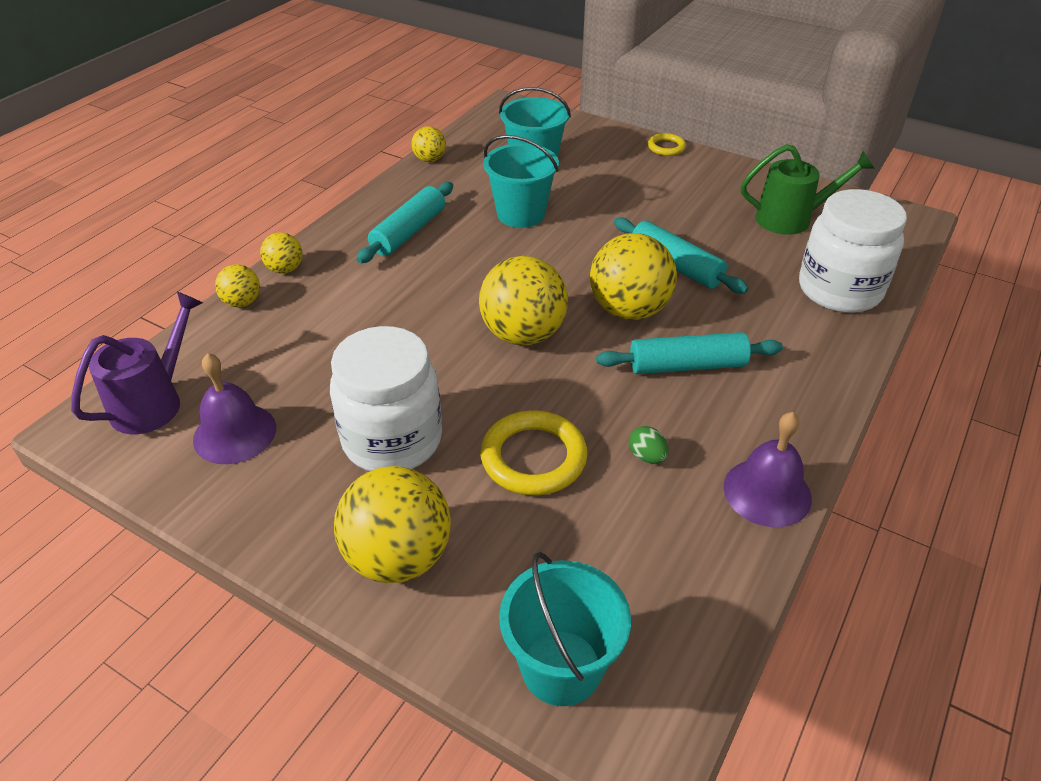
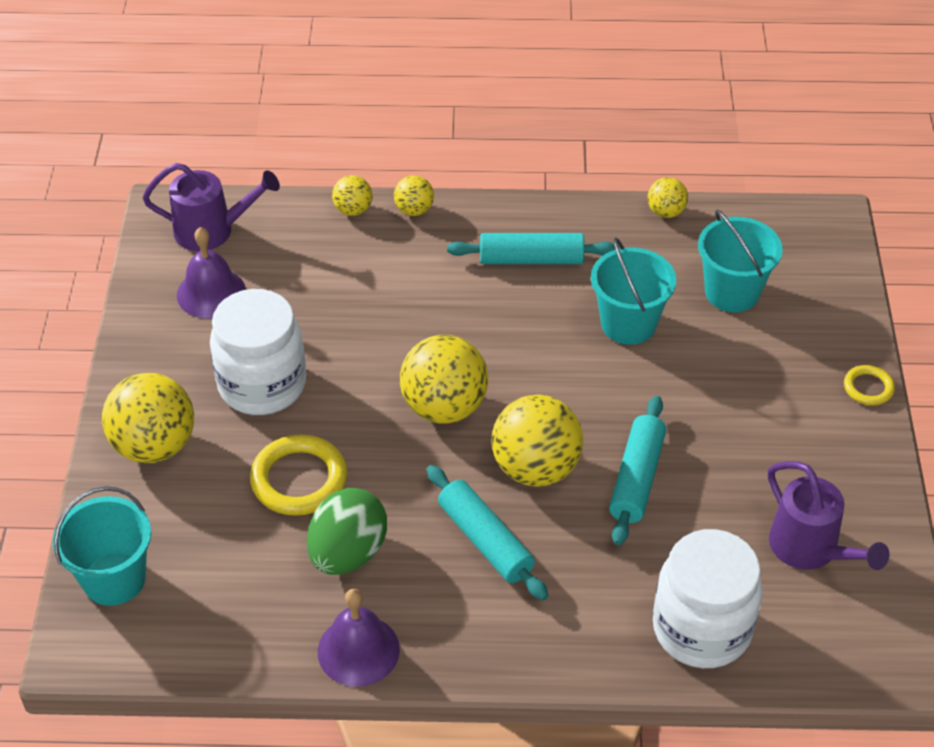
camera: 60 degrees right, 5 degrees up
green egg [629,426,669,464] -> green egg [307,488,387,575], size x2.31
green watering can [741,144,875,235] -> purple watering can [768,461,889,570]

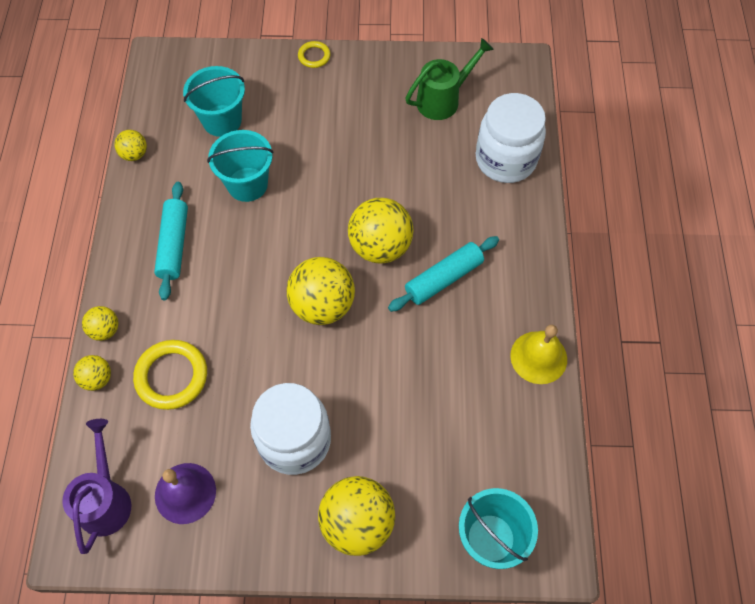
camera: 90 degrees left, 15 degrees up
yellow ring [250,434,347,516] -> yellow ring moved to [133,340,207,410]
green egg [307,488,387,575] -> none
purple bell [318,589,400,687] -> yellow bell [510,324,567,384]
turquoise rolling pin [609,396,666,546] -> none
purple watering can [768,461,889,570] -> green watering can [405,38,494,120]

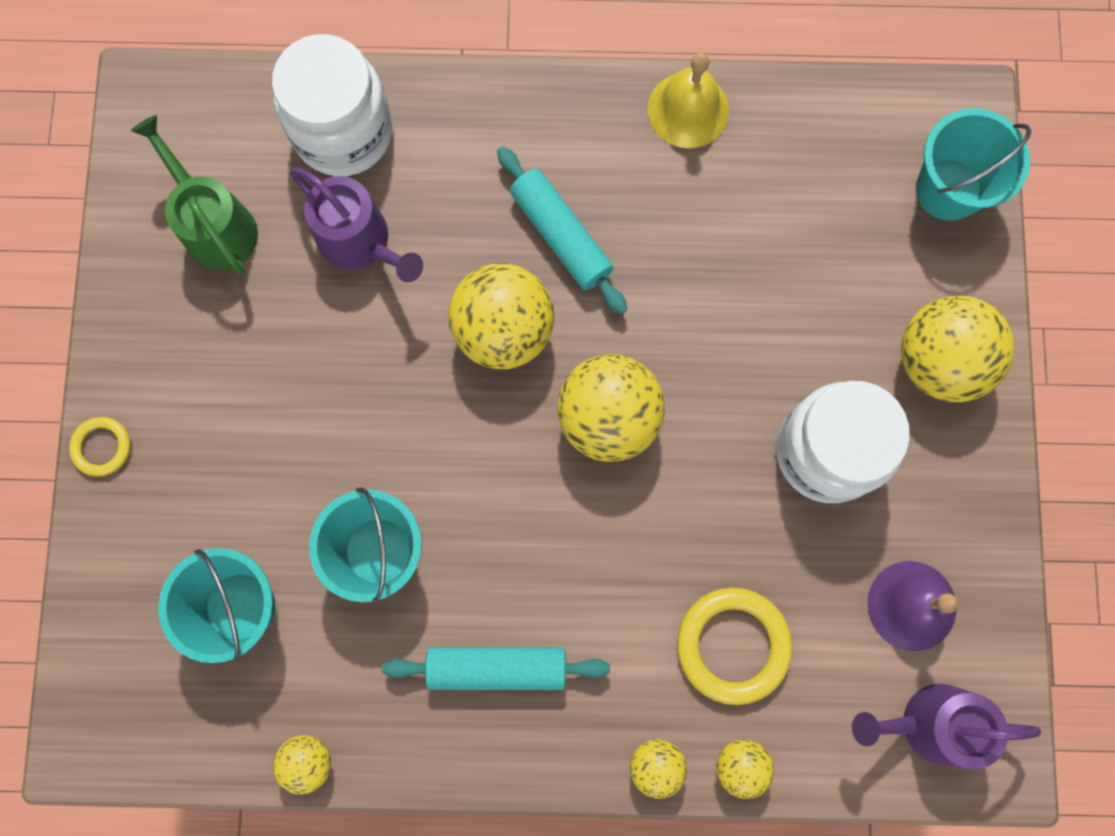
camera: 90 degrees left, 15 degrees up
none -> purple watering can [290,168,423,282]

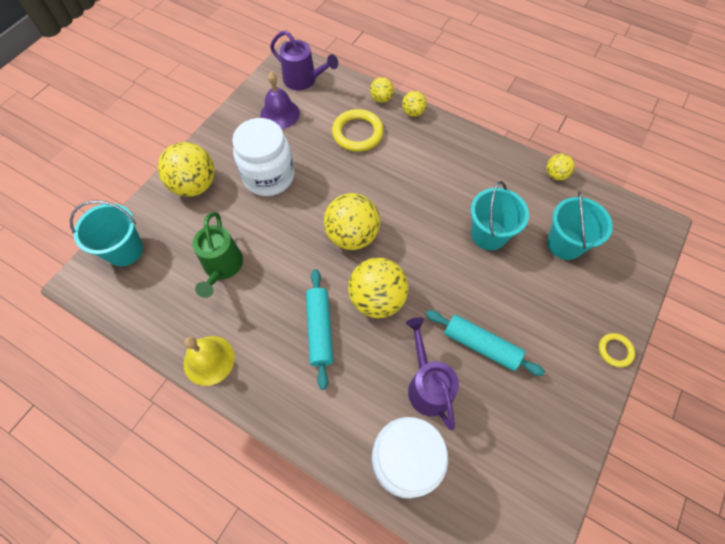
camera: 150 degrees left, 15 degrees down
green watering can [131,115,258,275] -> green watering can moved to [192,212,243,298]
turquoise rolling pin [382,647,610,690] -> turquoise rolling pin moved to [426,310,545,376]

